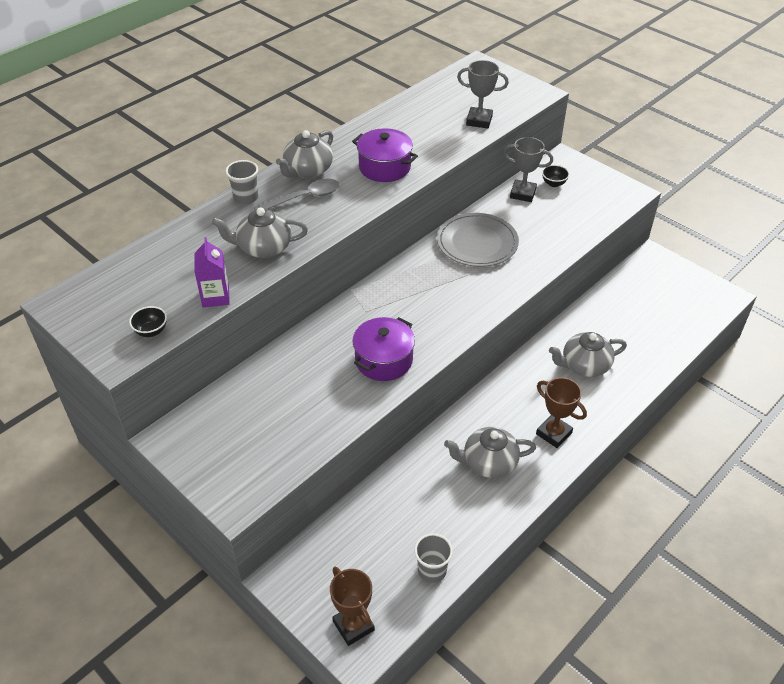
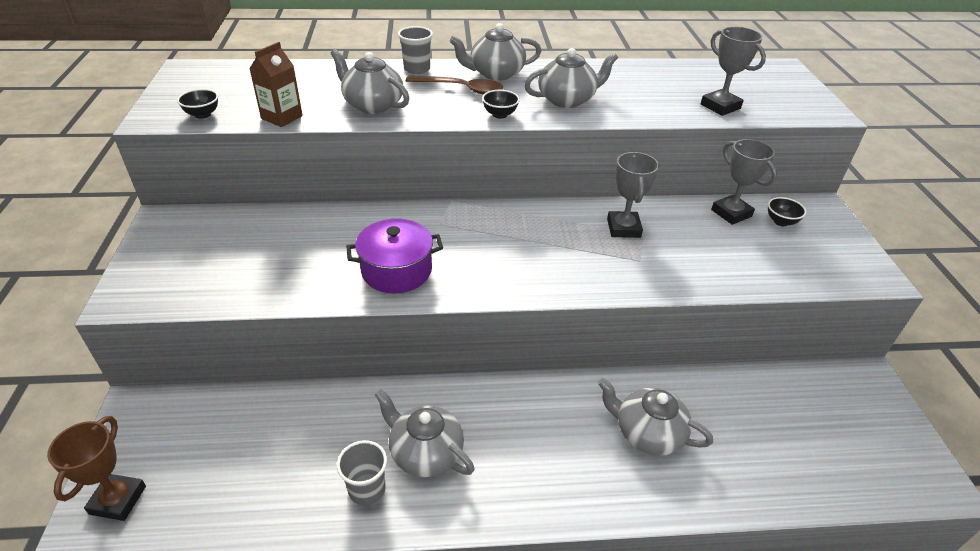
camera: 40 degrees right, 5 degrees down
purple carton [194,237,230,307] -> brown carton [249,42,303,127]
grey spoon [254,179,340,210] -> brown spoon [406,75,503,95]
purple pot [352,128,418,182] -> grey teapot [524,48,618,108]
grey cup [414,533,453,583] -> grey cup moved to [337,440,387,505]
grey plate [437,213,519,267] -> grey trophy [607,152,659,238]
brown trophy [536,377,587,448] -> none
none -> black bowl [482,90,520,119]

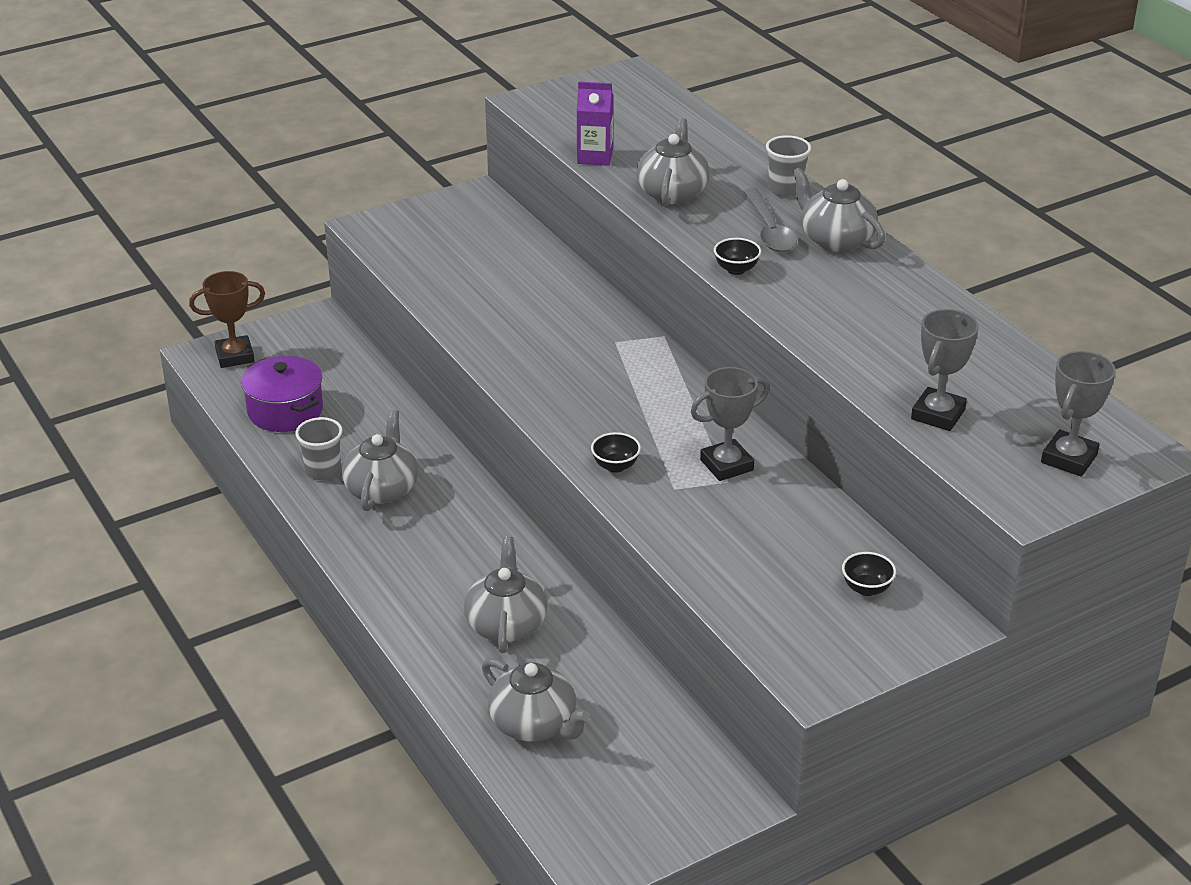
camera: 65 degrees right, 5 degrees down
black bowl [177,89,218,119] -> black bowl moved to [591,432,641,473]
brown carton [249,42,303,127] -> purple carton [576,82,613,166]
purple pot [346,219,443,293] -> purple pot moved to [241,356,323,432]
brown spoon [406,75,503,95] -> grey spoon [743,188,797,252]
grey teapot [524,48,618,108] -> grey teapot moved to [482,658,590,741]
grey trophy [711,139,777,225] -> grey trophy moved to [1041,351,1116,477]

